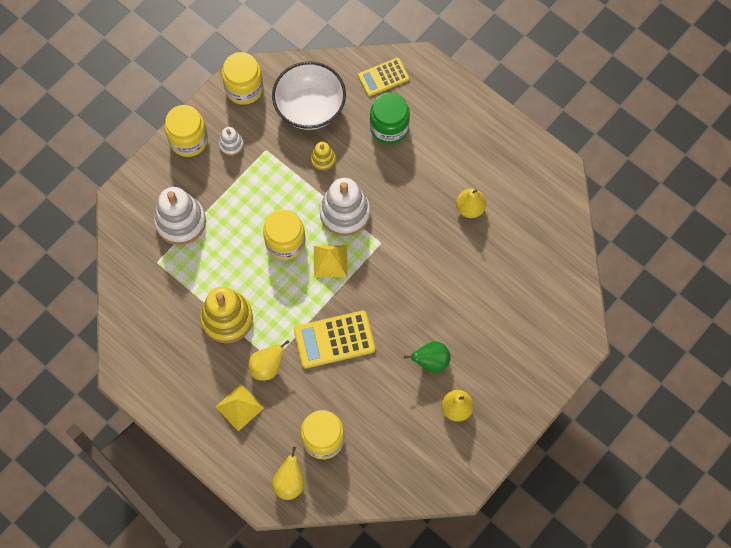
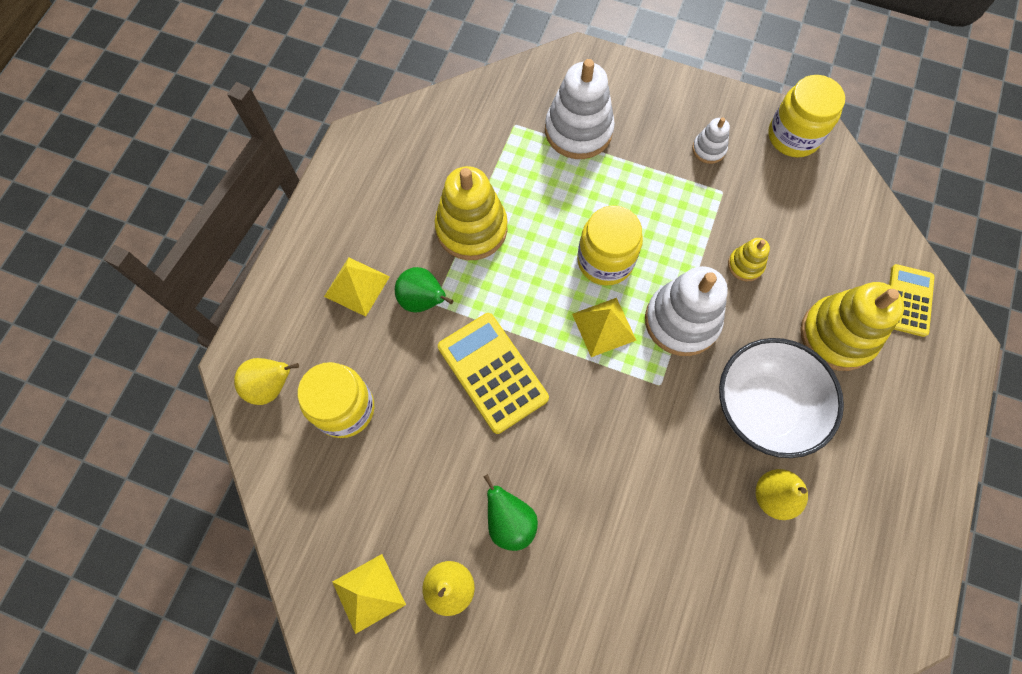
camera: 70 degrees right, 0 degrees up
yellow jar [165,105,208,157] -> none
yellow pear [248,340,290,381] -> green pear [395,267,453,313]
white bowl [272,62,346,130] -> white bowl moved to [719,338,844,458]
yellow calculator [358,58,409,96] -> yellow calculator turned 60 degrees clockwise [889,264,934,337]
green jar [370,92,410,144] -> yellow stacking toy [800,282,904,371]
none -> yellow pyramid [332,554,406,634]

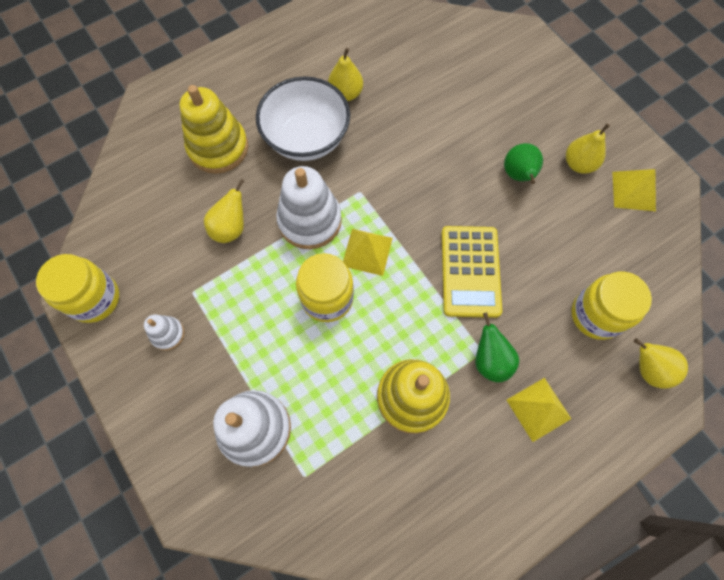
camera: 145 degrees left, 0 degrees up
yellow stacking toy [728,238,770,281] -> yellow pear [204,179,245,243]
yellow calculator [889,264,934,337] -> none

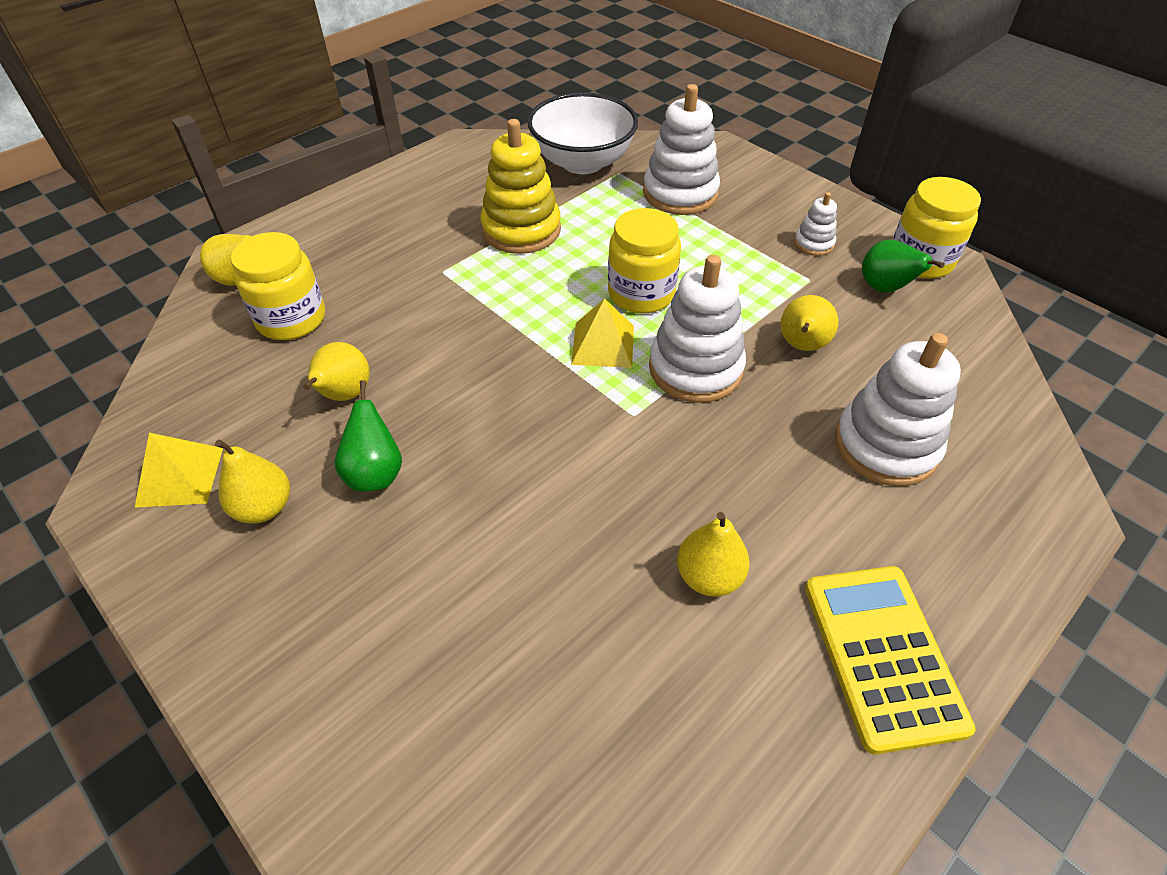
camera: 170 degrees right, 20 degrees down
yellow stacking toy [180,85,248,174] -> white stacking toy [835,333,961,486]
white bowl [256,76,350,161] -> white bowl moved to [527,92,638,174]
yellow calculator [442,226,502,318] -> yellow calculator moved to [805,566,976,754]
green pear [475,312,519,382] -> green pear moved to [862,240,945,293]
yellow pyramid [507,378,571,442] -> none
none -> yellow pear [303,342,370,401]

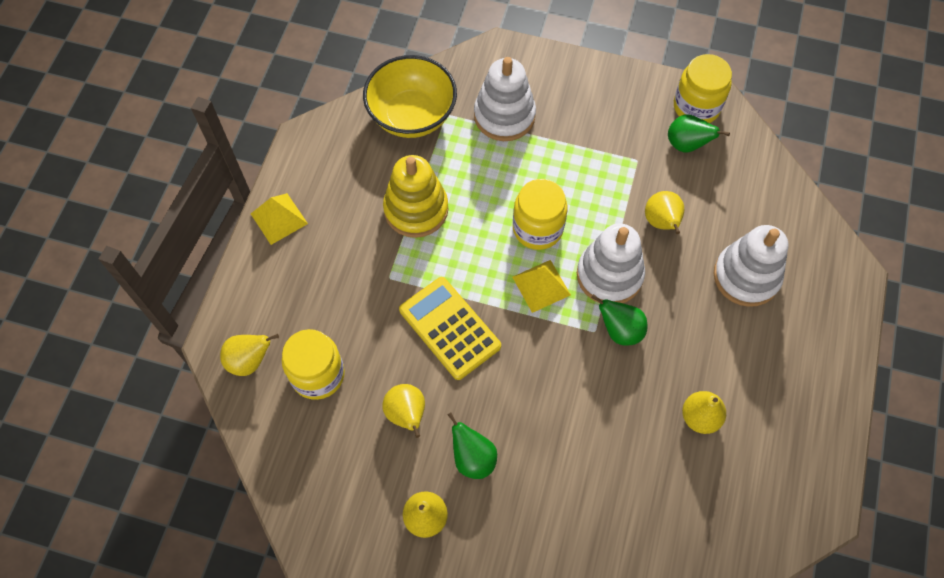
camera: 30 degrees left, 15 degrees up
yellow pyramid [135,433,223,508] -> yellow pyramid moved to [251,193,308,245]
white bowl [527,92,638,174] -> yellow bowl [363,55,457,138]
white stacking toy [794,192,837,256] -> none
yellow calculator [805,566,976,754] -> yellow calculator moved to [399,277,501,380]
none -> green pear [591,294,648,346]

